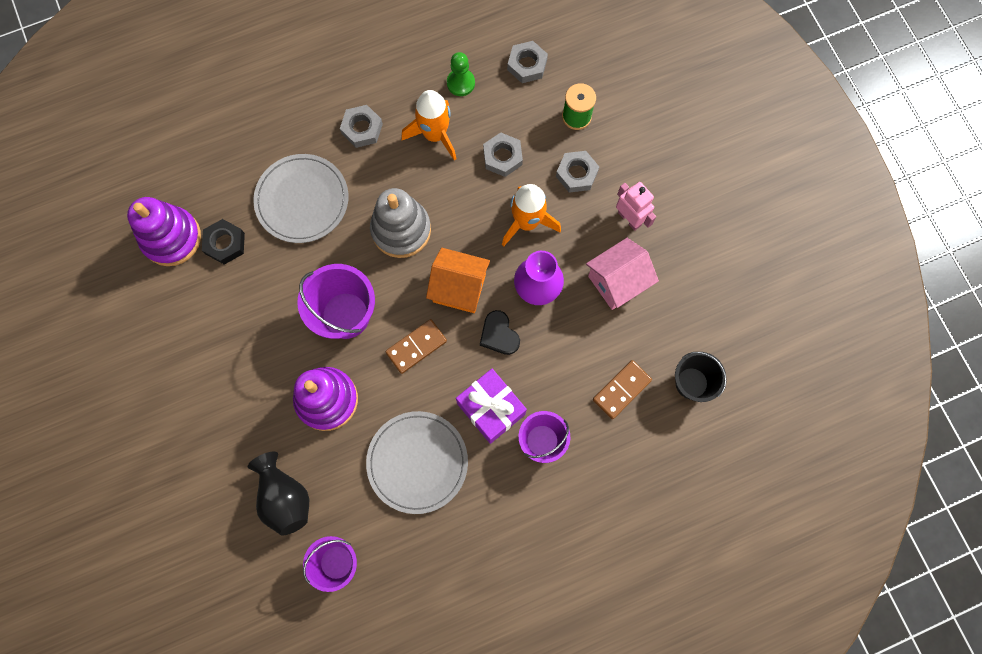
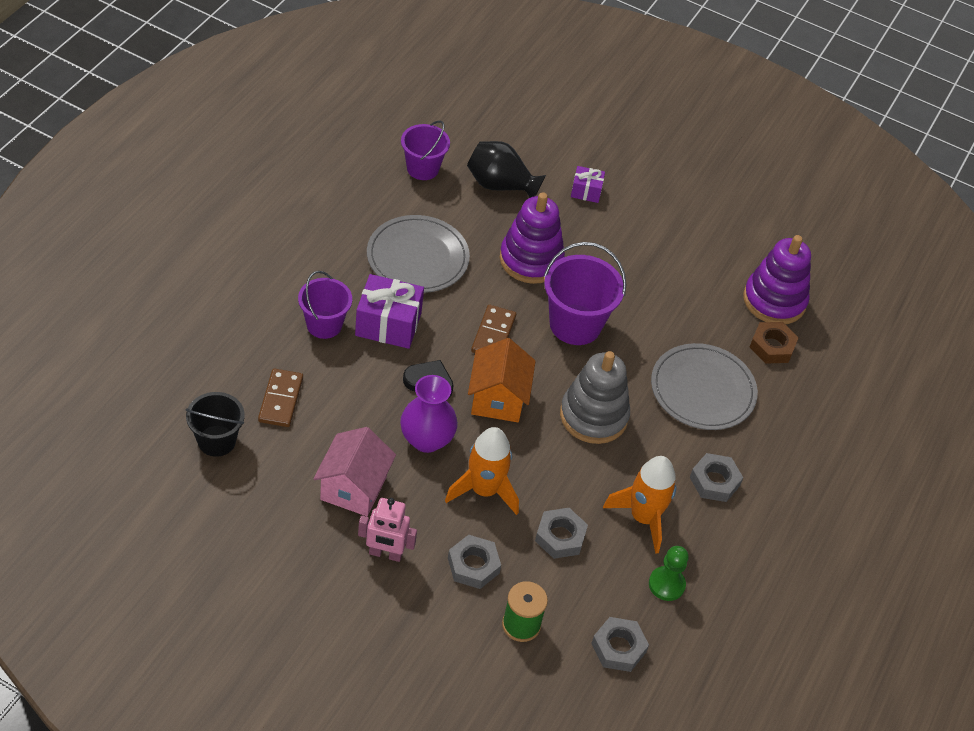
camera: 135 degrees right, 25 degrees down
black nut [202,219,245,265] -> none
orange house [426,248,490,313] -> orange house turned 60 degrees counterclockwise [468,338,536,422]
none -> purple gift [571,166,605,203]
none -> brown nut [749,322,799,364]

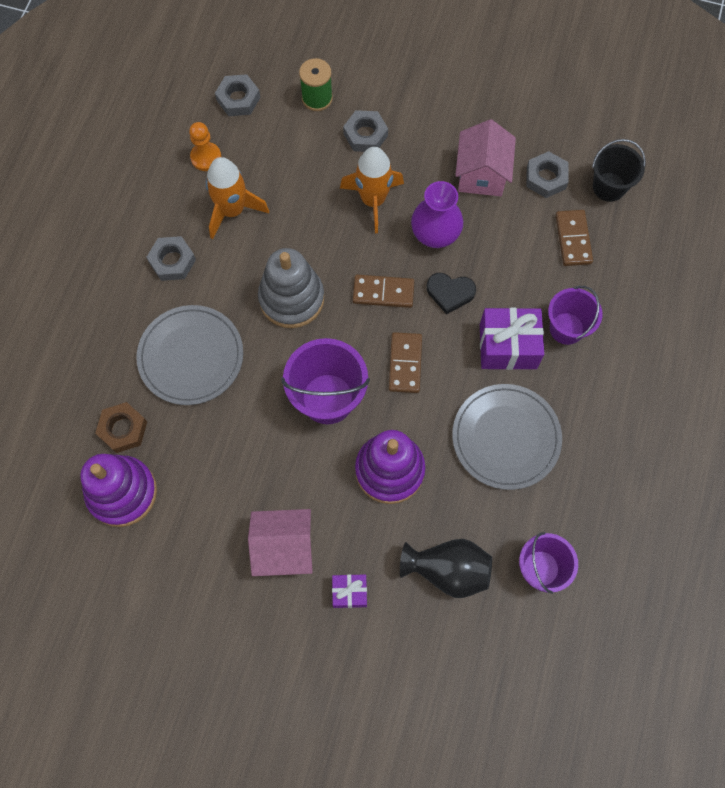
camera: 175 degrees right, 20 degrees up
pink robot [358,498,417,562] -> none
orange house [468,338,536,422] -> brown domino [353,275,414,308]
grey nut [535,508,588,559] -> grey nut moved to [526,151,569,198]
green pawn [649,546,689,601] -> orange pawn [189,122,221,171]
none -> pink house [248,509,313,576]

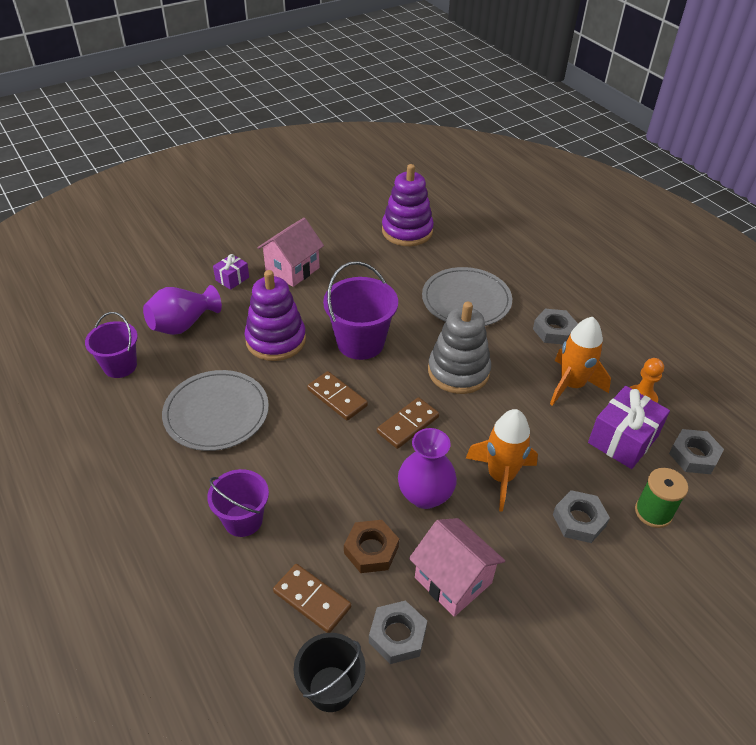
camera: 130 degrees right, 25 degrees down
brown nut [95,402,147,453] -> brown nut moved to [344,520,399,573]
black vase [400,539,492,598] -> purple vase [143,285,222,335]
black heart [427,273,476,315] -> none
purple gift [480,308,544,370] -> purple gift moved to [588,386,670,469]

